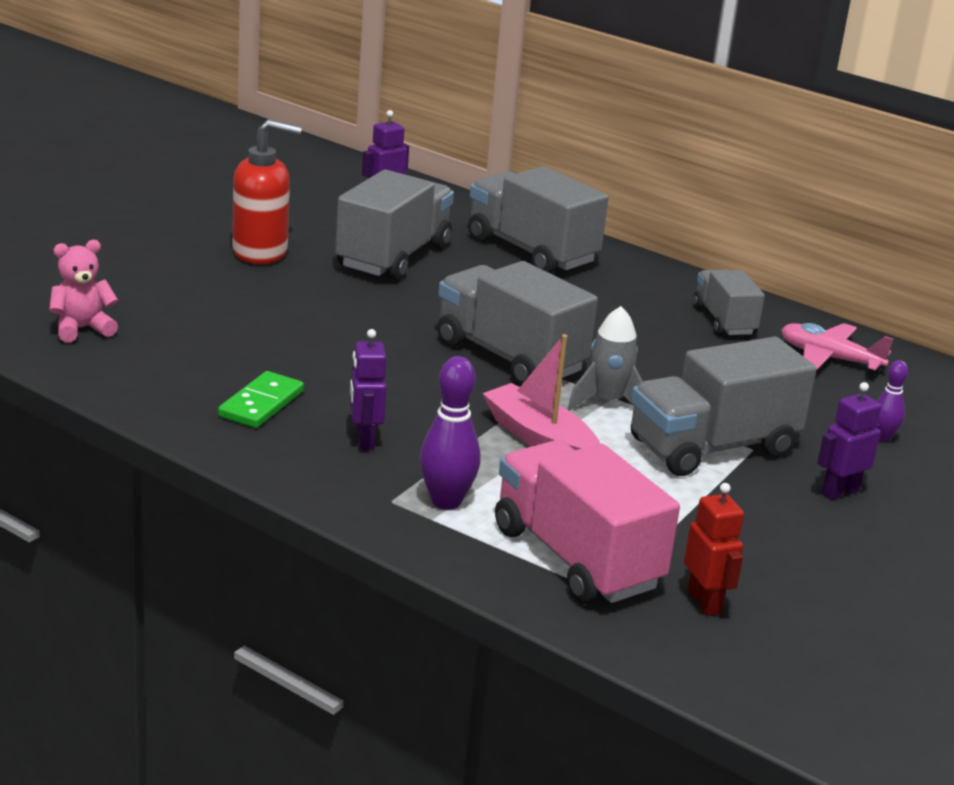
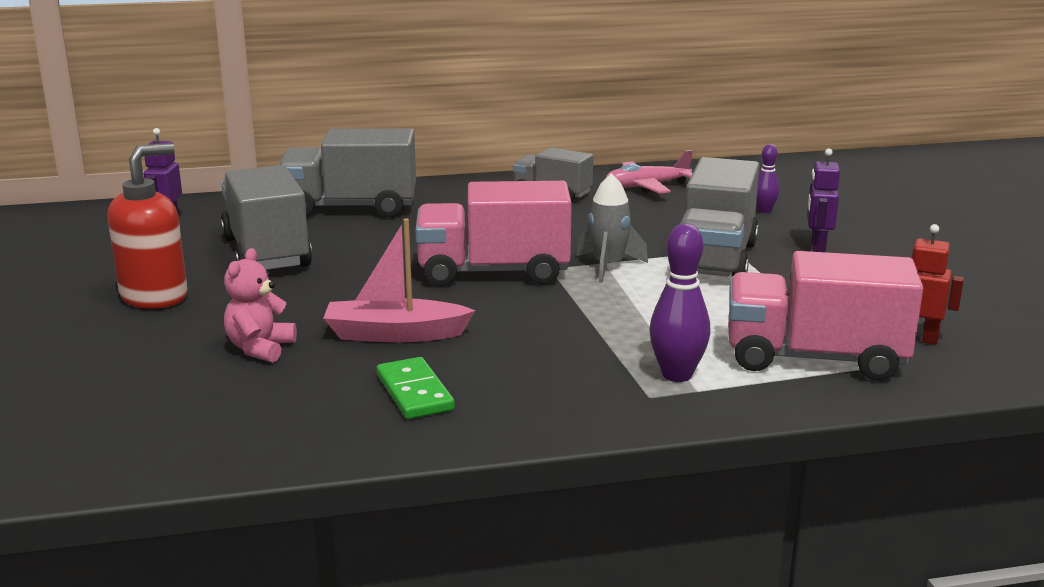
camera: 45 degrees left, 5 degrees down
pink teddy bear [49,240,118,342] -> pink teddy bear moved to [224,248,297,362]
purple robot [350,329,387,450] -> none
grey truck [437,261,598,386] -> pink truck [415,181,572,286]
pink boat [483,334,600,450] -> pink boat moved to [323,218,476,342]

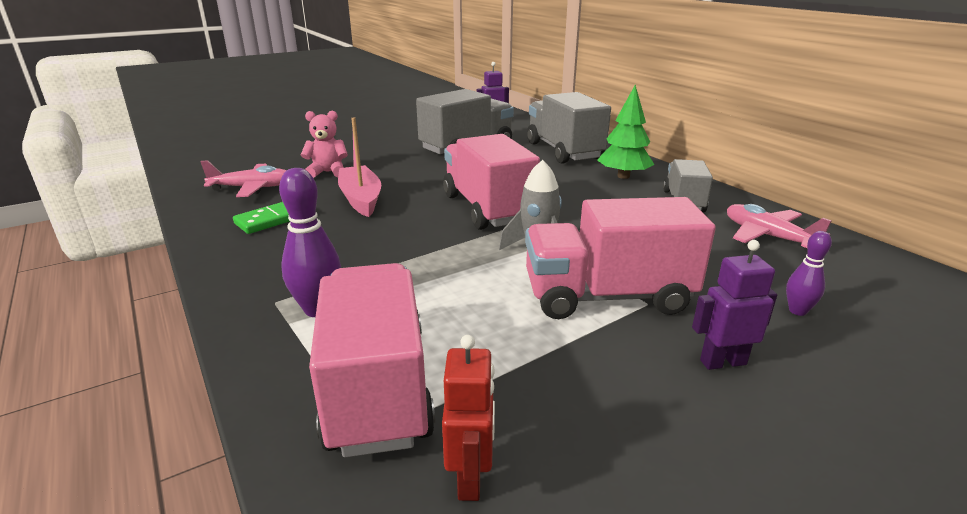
camera: 70 degrees right, 5 degrees up
red soap dispenser [107,143,188,309] -> none
grey truck [680,157,760,277] -> pink truck [525,197,716,319]
none -> pink plane [200,161,287,197]
none -> green tree [597,85,654,179]

